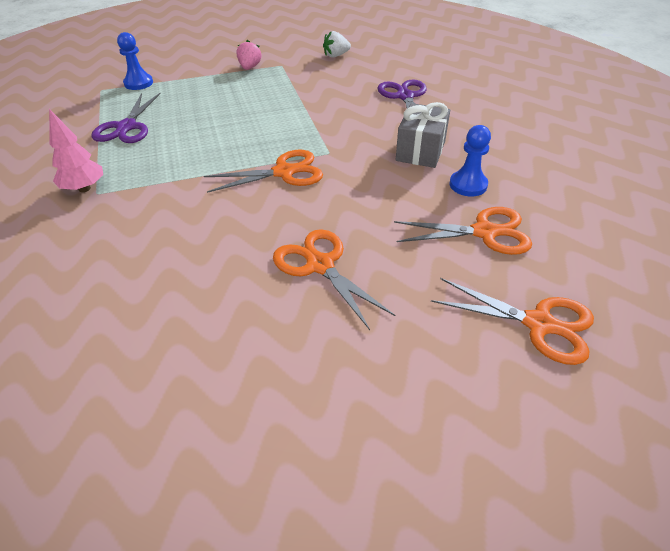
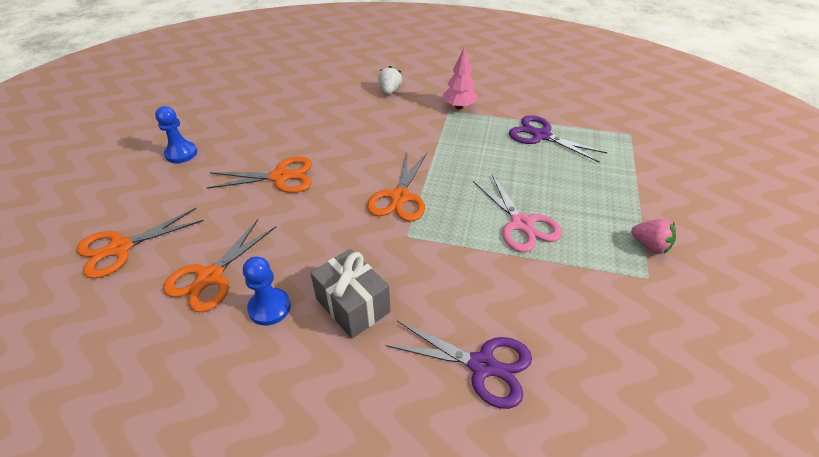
camera: 120 degrees right, 0 degrees up
blue pawn [117,32,153,90] -> blue pawn moved to [155,106,197,163]
white strawberry [323,31,351,58] -> white strawberry moved to [378,66,402,94]
none -> pink scissors [473,174,562,252]

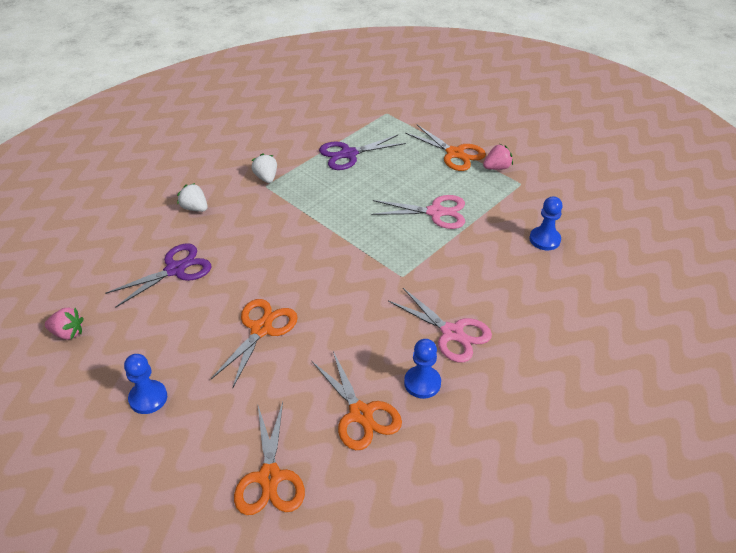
camera: 60 degrees left, 0 degrees up
grey gift [310,249,390,339] -> pink scissors [388,288,492,363]
orange scissors [367,152,427,222] -> orange scissors moved to [405,125,486,171]
purple scissors [386,321,532,409] -> purple scissors moved to [105,244,211,308]
pink tree [443,47,478,109] -> white strawberry [251,153,277,183]
none -> pink strawberry [45,308,84,340]
none -> blue pawn [530,196,563,250]

